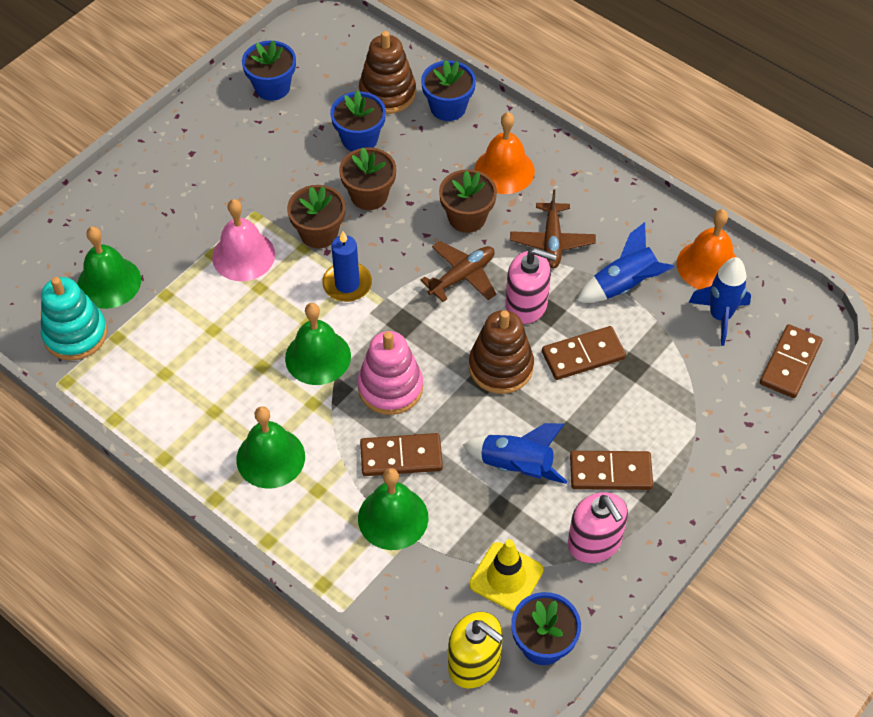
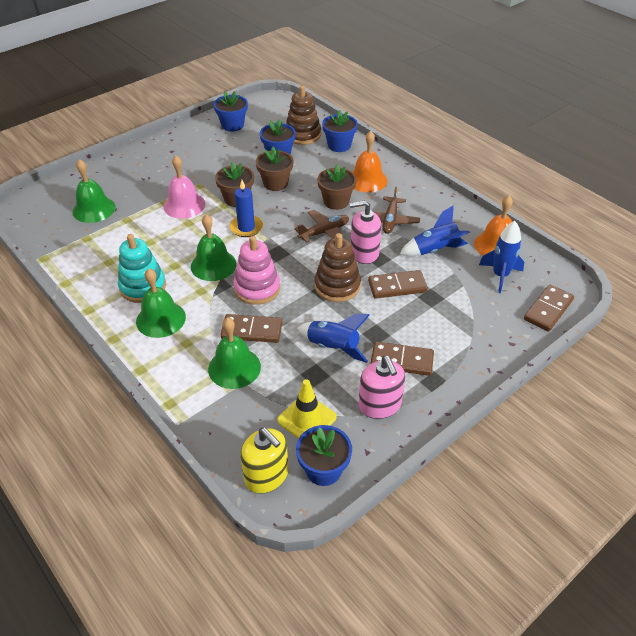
camera: 10 degrees right, 10 degrees down
turquoise stacking toy [41,277,107,360] -> turquoise stacking toy moved to [118,234,166,303]
pink soap dispenser [505,248,557,324] -> pink soap dispenser turned 150 degrees clockwise [350,200,382,264]

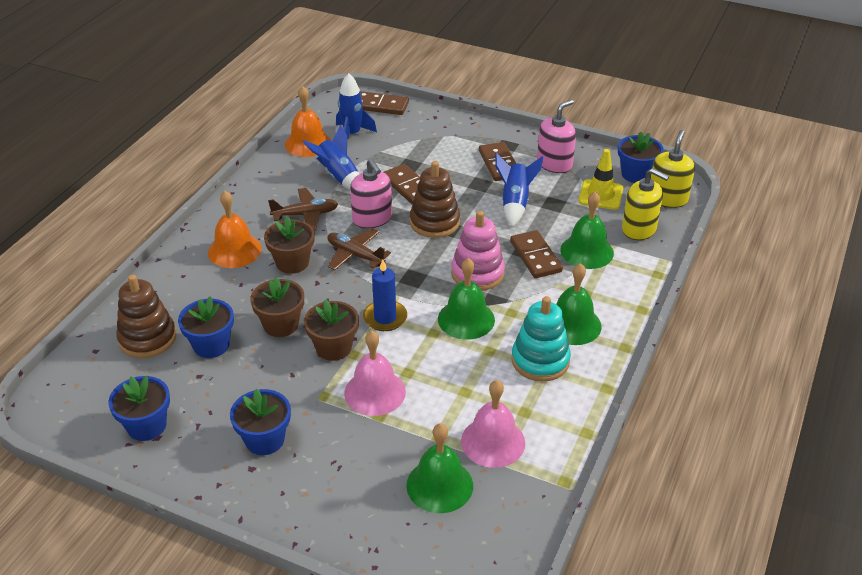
camera: 115 degrees left, 5 degrees down
blue flower pot [322,110,358,152] -> blue flower pot moved to [230,389,291,455]
none -> pink bell [461,380,525,468]
none -> yellow soap dispenser [622,168,669,240]

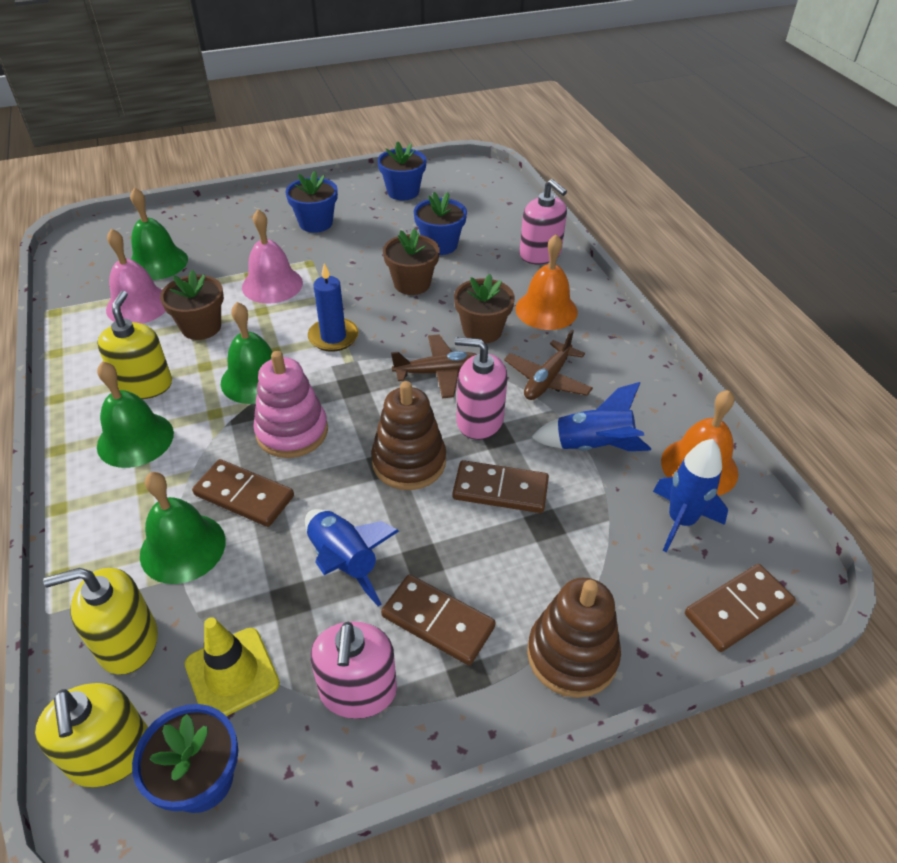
camera: 135 degrees right, 5 degrees up
brown stacking toy [116,274,176,358] -> brown stacking toy moved to [527,577,621,698]
brown flower pot [304,299,359,361] -> brown flower pot moved to [160,270,224,340]
turquoise stacking toy [511,296,571,382] -> yellow soap dispenser [97,291,172,399]
none -> pink soap dispenser [520,179,567,264]

